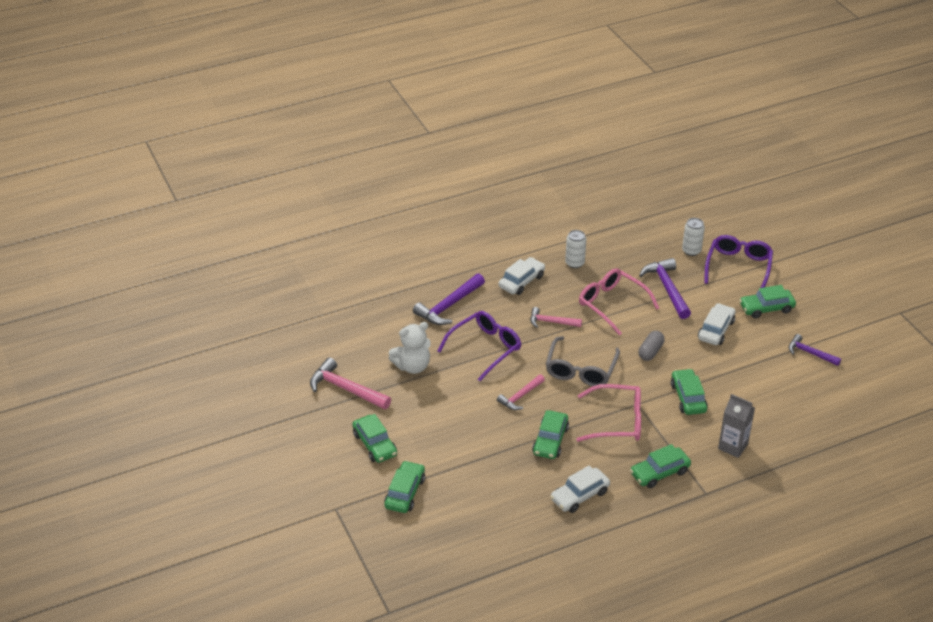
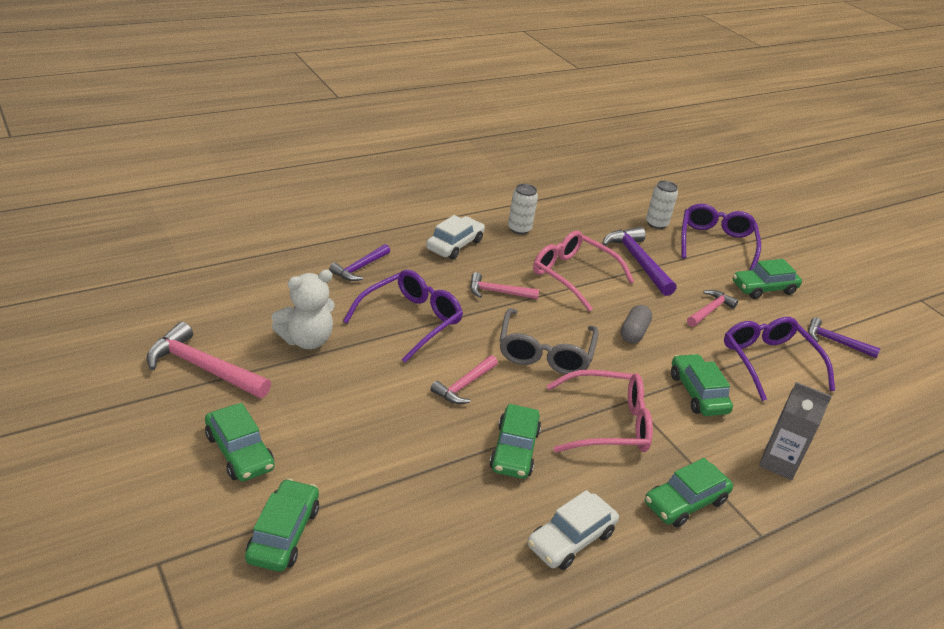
camera: 10 degrees left, 5 degrees down
purple hammer [413,273,485,325] -> purple hammer [329,244,390,281], size x0.62
white car [698,303,736,345] -> pink hammer [687,290,738,327]
none -> purple glasses [724,317,835,401]

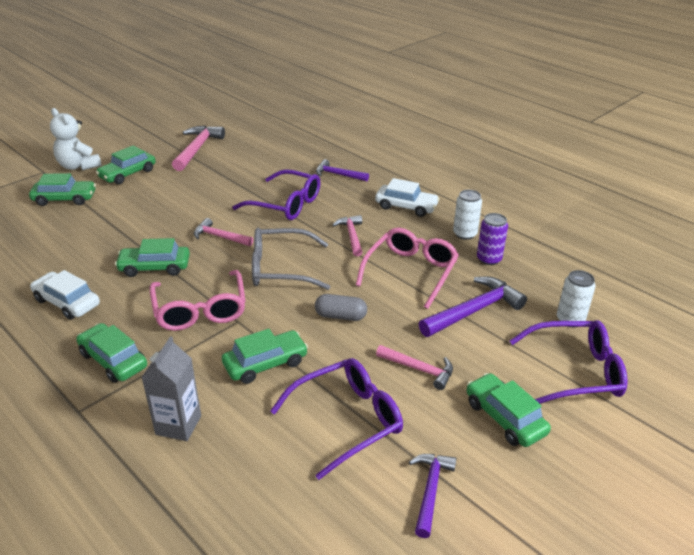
camera: 80 degrees right, 0 degrees up
white teddy bear [271,270,335,349] -> white teddy bear moved to [50,108,102,170]
none -> purple can [477,213,508,265]

